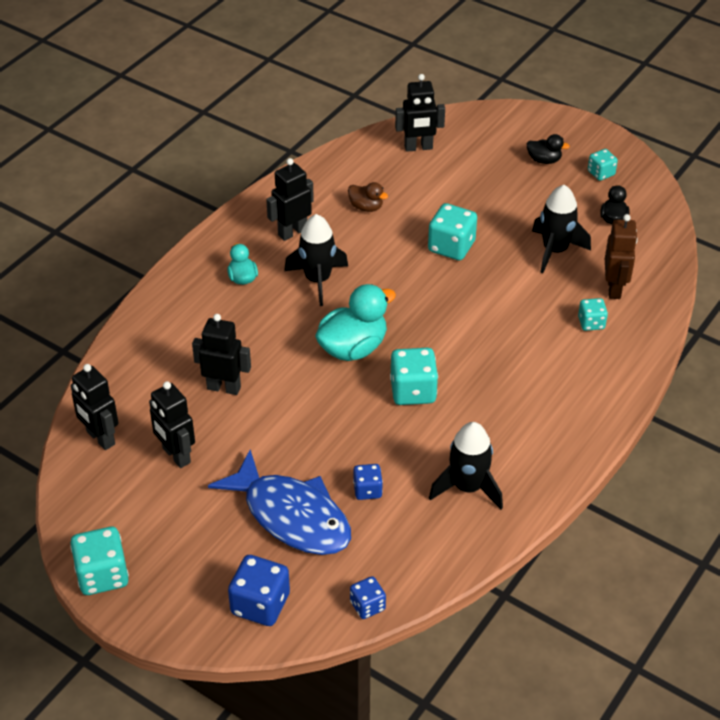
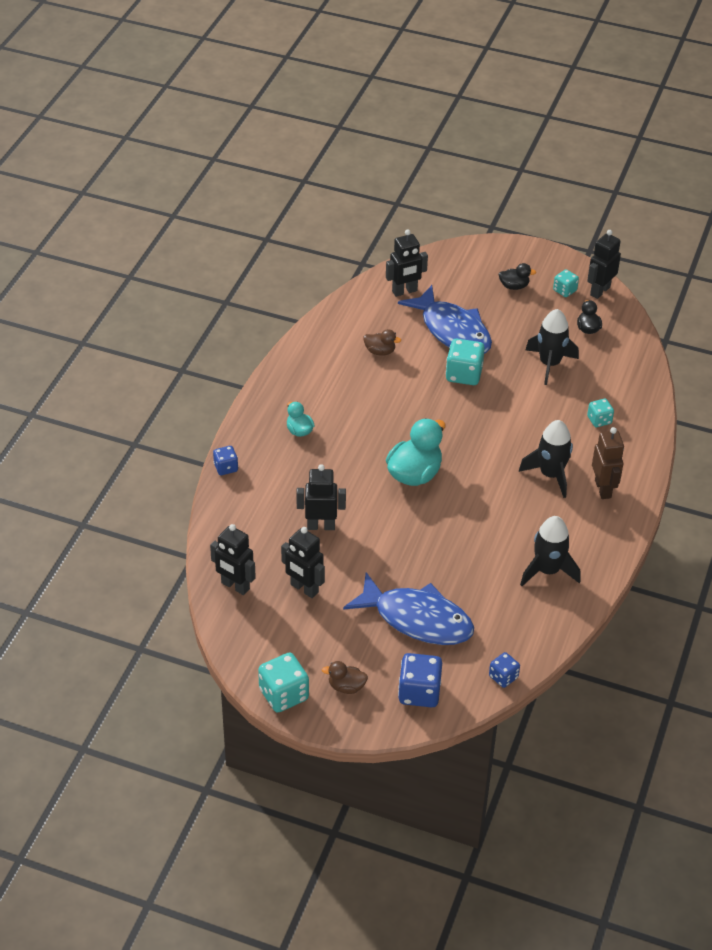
camera: 15 degrees left, 0 degrees up
black robot [266,158,314,241] -> black robot moved to [587,230,621,299]
black rocket [284,214,348,306] -> black rocket moved to [519,420,573,498]
blue dice [353,464,383,500] -> blue dice moved to [213,446,238,475]
turquoise dice [390,348,438,405] -> none
brown robot [605,214,638,299] -> brown robot moved to [592,427,624,499]
none -> brown duck [322,661,368,694]
none -> blue fish [398,285,492,354]

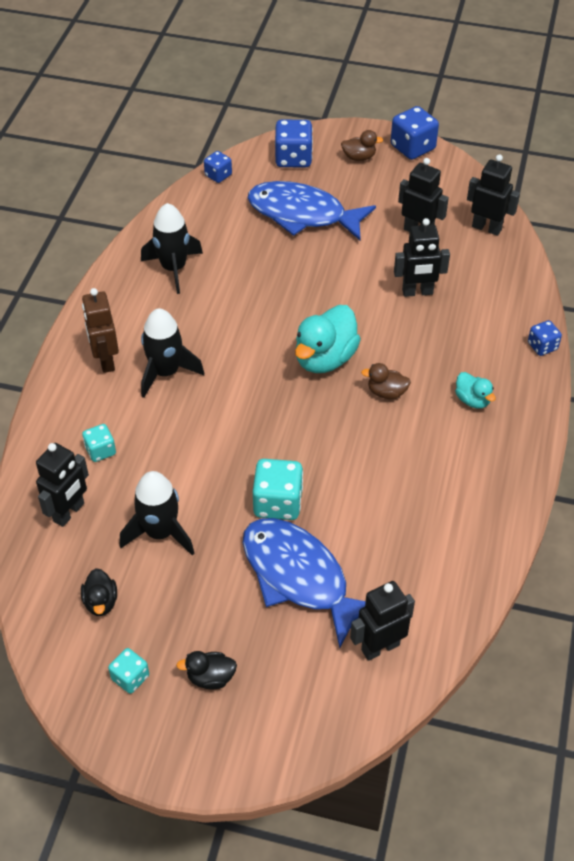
camera: 175 degrees right, 5 degrees up
turquoise dice [258,653,309,712] -> blue dice [391,106,439,160]
brown duck [364,329,401,356] -> brown duck moved to [361,363,411,399]
black robot [587,230,621,299] -> black robot moved to [36,443,89,527]

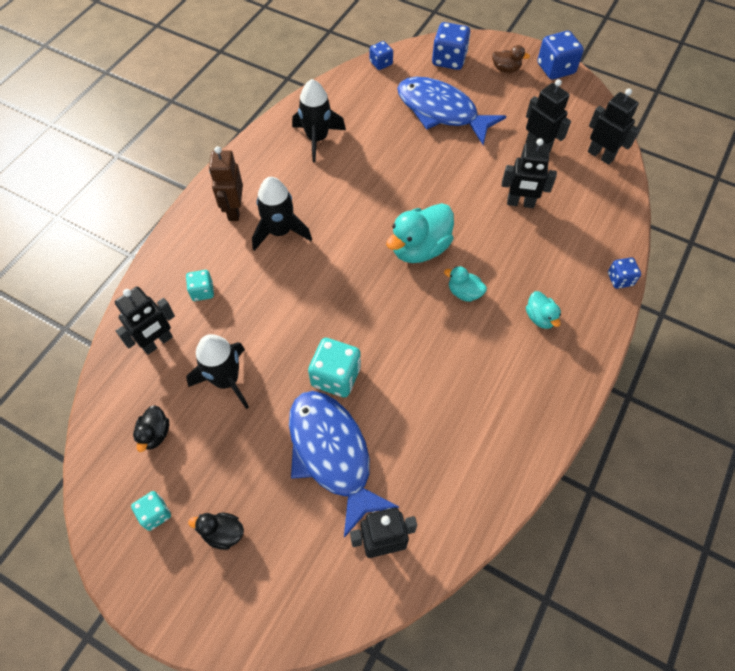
camera: 15 degrees right, 10 degrees up
brown duck [361,363,411,399] -> turquoise duck [444,266,487,302]

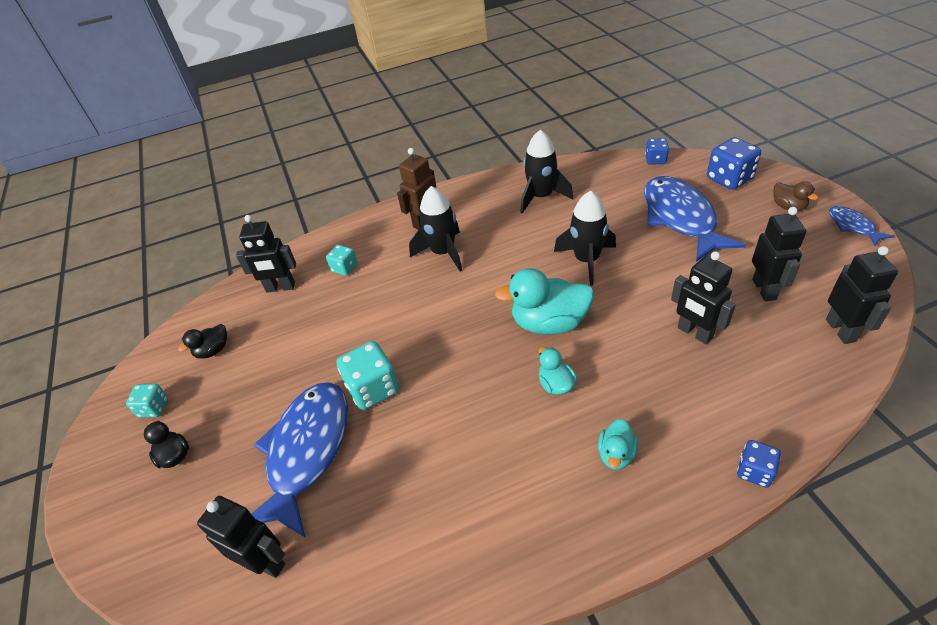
camera: 45 degrees right, 15 degrees down
black rocket [186,334,249,409] -> black rocket moved to [554,191,616,286]
blue dice [537,31,584,80] -> blue fish [829,206,894,246]

